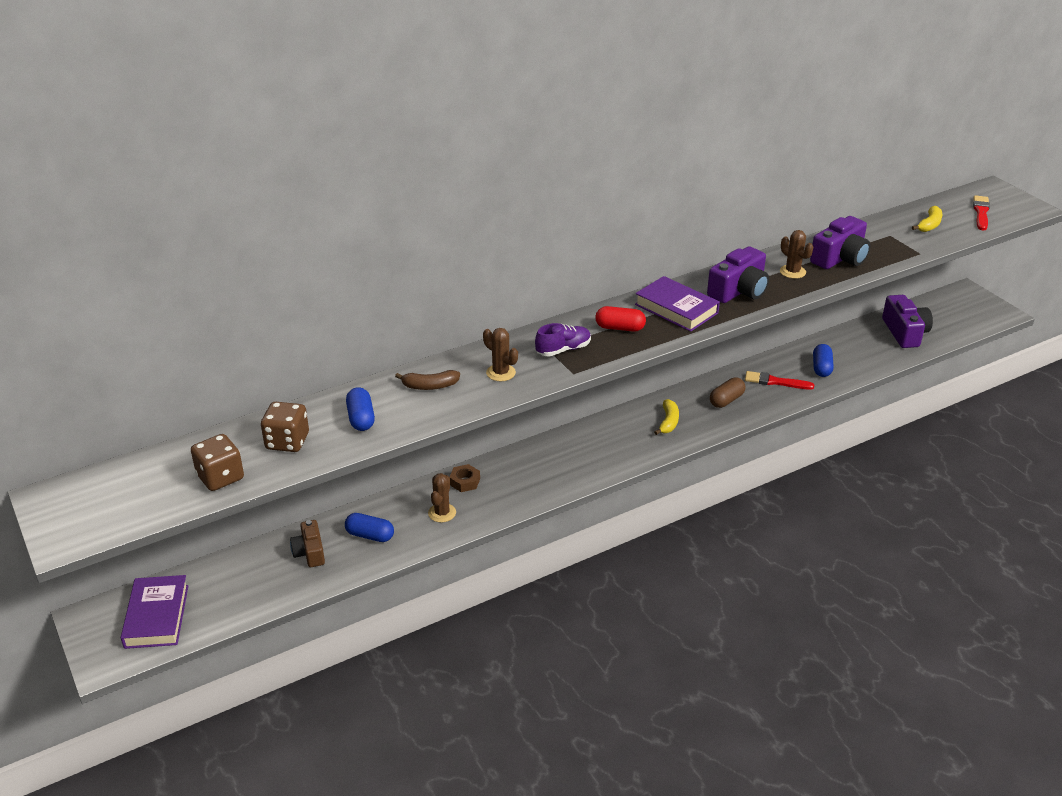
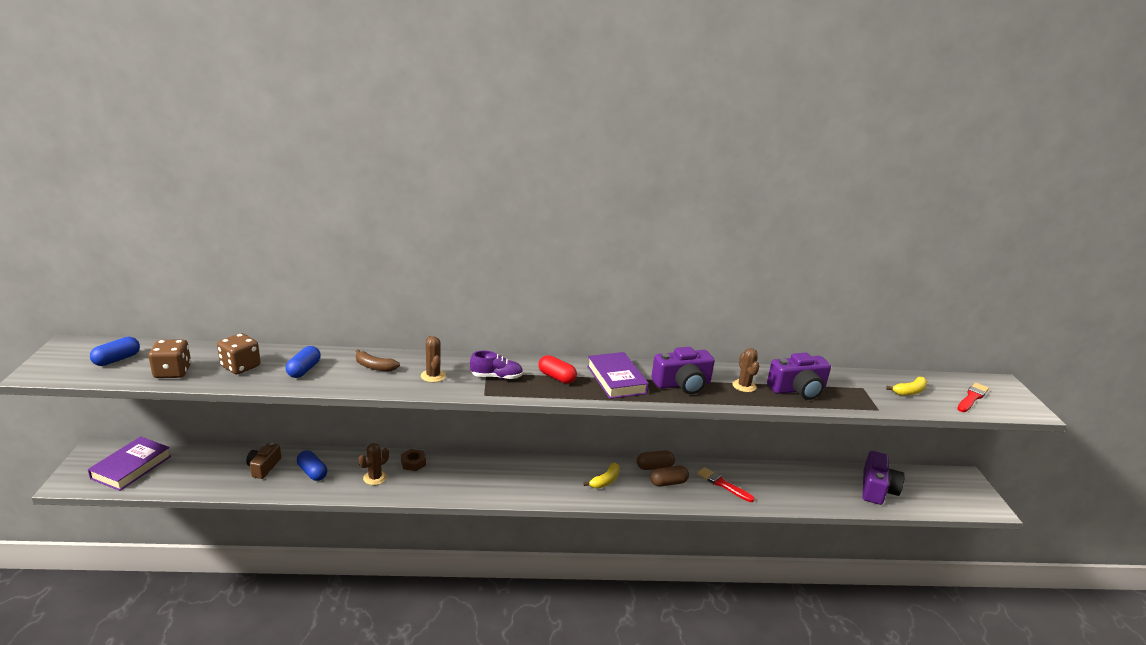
camera: 25 degrees right, 10 degrees down
blue capsule [813,344,834,377] -> blue capsule moved to [90,337,140,366]
none -> brown capsule [637,451,675,470]

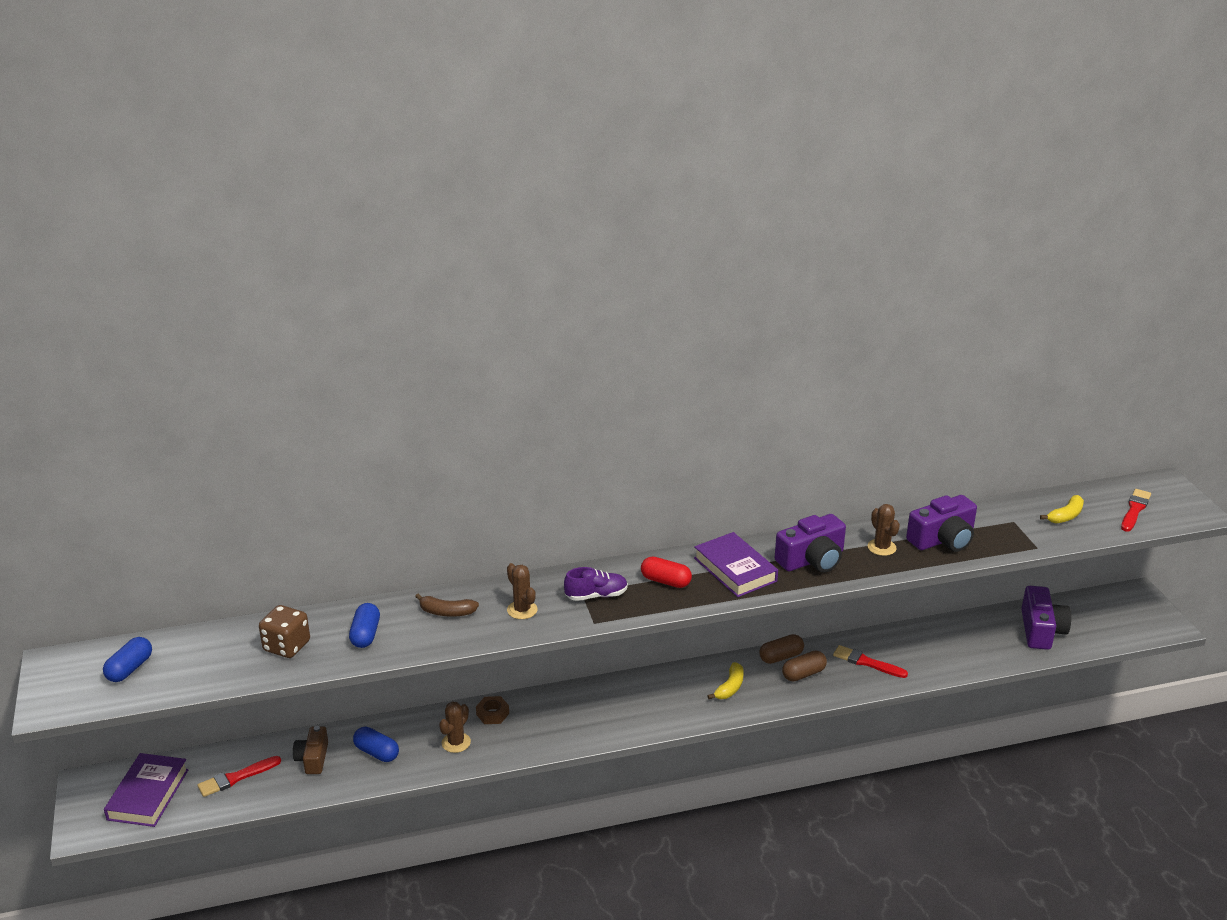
camera: 10 degrees left, 5 degrees up
brown dice [148,340,191,378] -> none
none -> red brush [197,756,281,797]

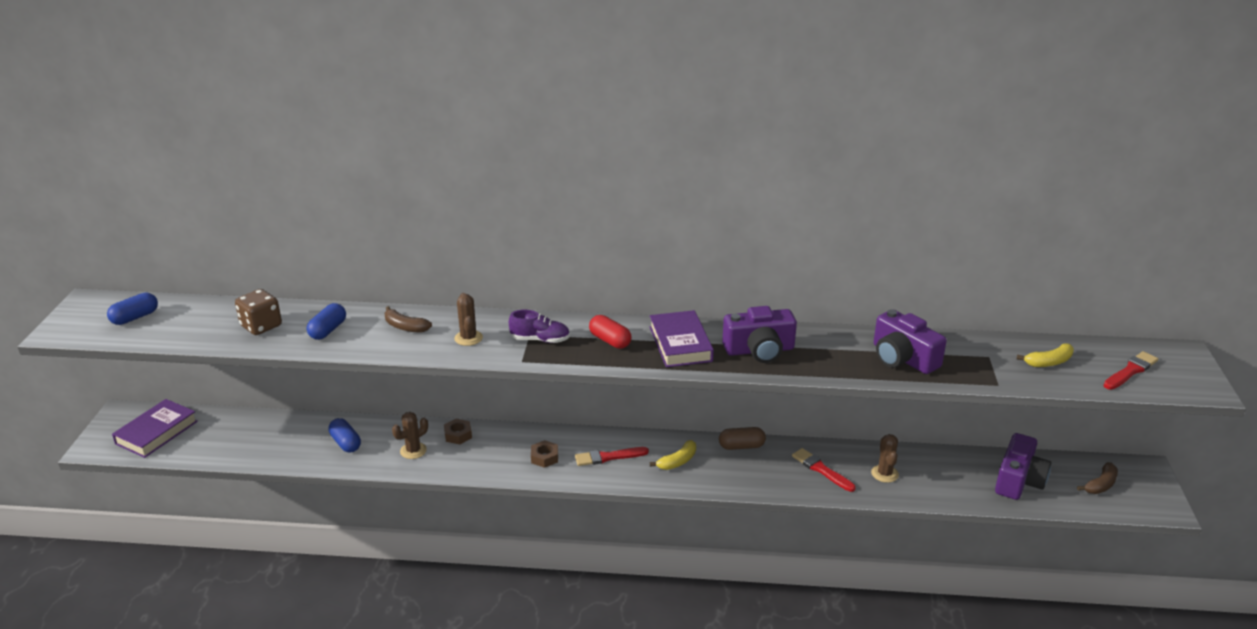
camera: 20 degrees right, 0 degrees up
red brush [197,756,281,797] -> red brush moved to [575,447,649,466]
brown camera [293,726,328,774] -> none
brown capsule [782,650,827,682] -> none
brown cactus [868,504,900,556] -> brown cactus moved to [871,434,899,483]
purple camera [906,495,977,552] -> purple camera turned 60 degrees clockwise [874,309,947,374]
none -> brown nut [531,440,558,468]
none -> brown banana [1077,462,1118,494]

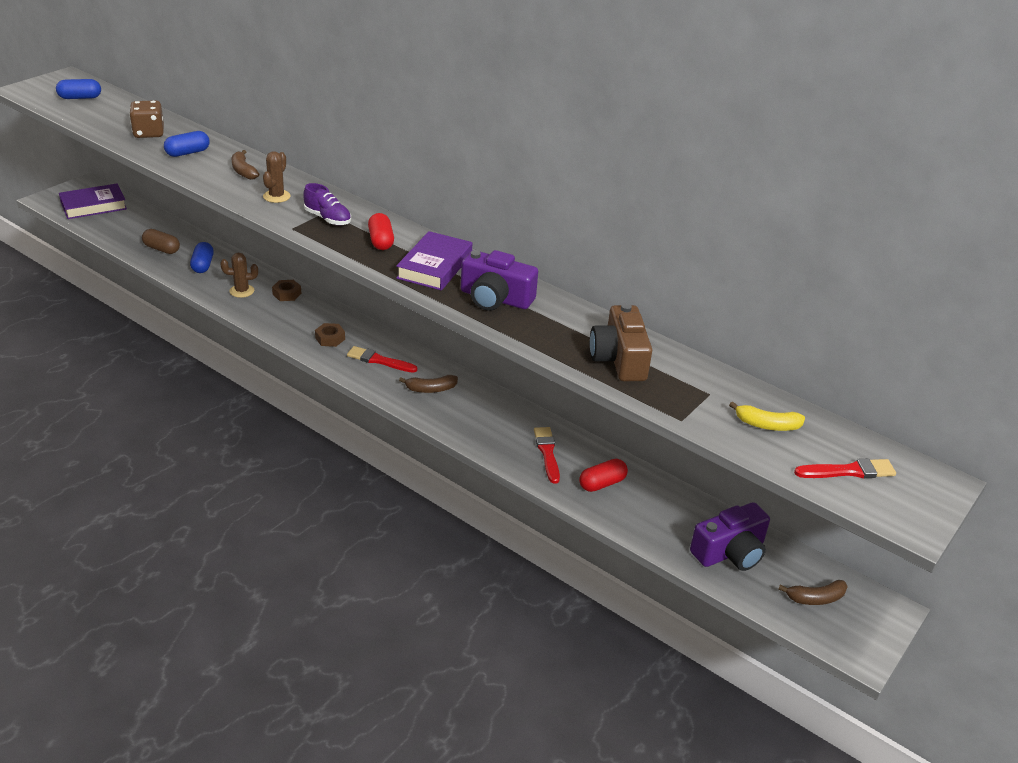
camera: 30 degrees right, 5 degrees up
yellow banana [650,440,696,470] -> brown banana [399,375,458,393]
brown capsule [719,427,766,450] -> brown capsule moved to [142,229,180,254]
brown cactus [871,434,899,483] -> red capsule [579,459,628,492]
purple camera [874,309,947,374] -> brown camera [590,303,652,381]

